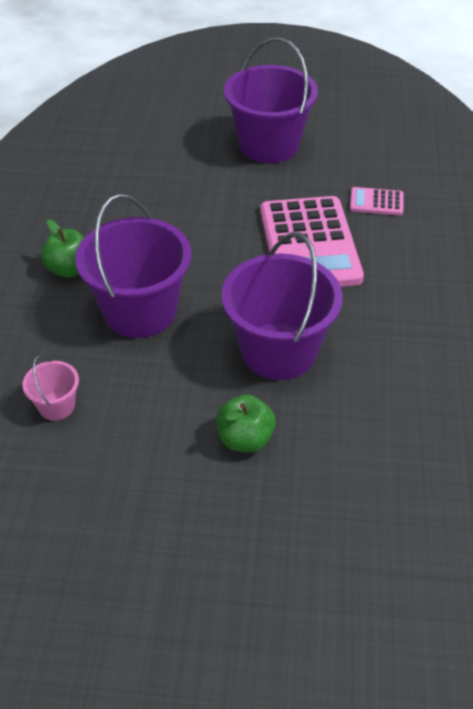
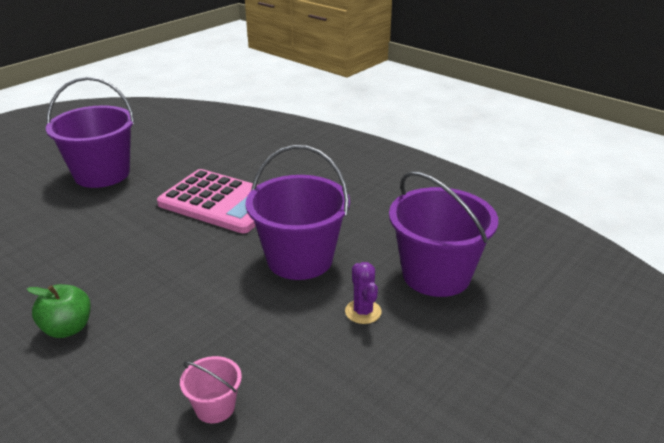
camera: 55 degrees left, 15 degrees down
purple bucket [75,194,191,338] -> purple bucket moved to [389,171,498,297]
green apple [216,394,276,452] -> purple cactus [345,262,382,324]
pink calculator [350,187,404,216] -> none

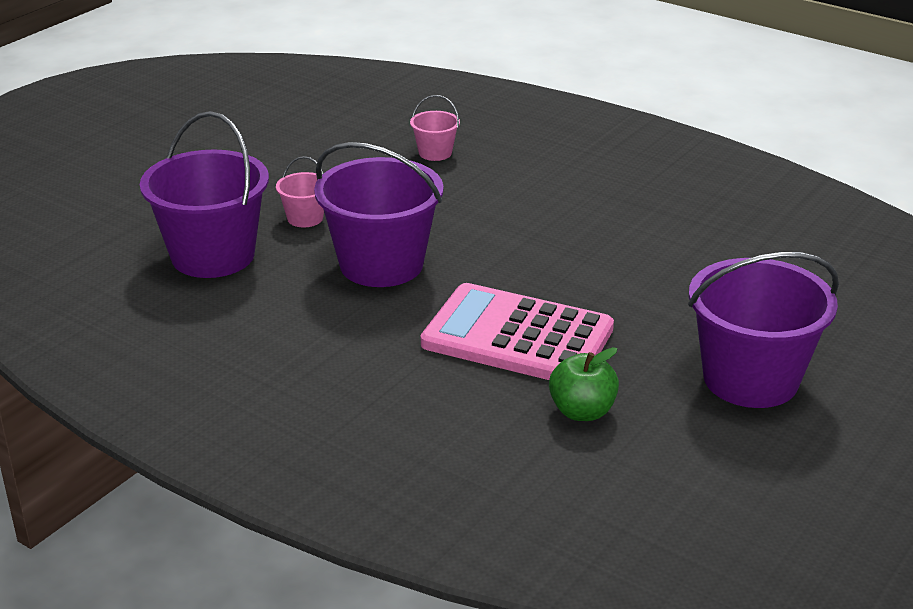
camera: 175 degrees right, 0 degrees up
green apple [27,284,91,338] -> green apple moved to [549,347,619,421]
purple cactus [345,262,382,324] -> pink bucket [276,156,324,227]

